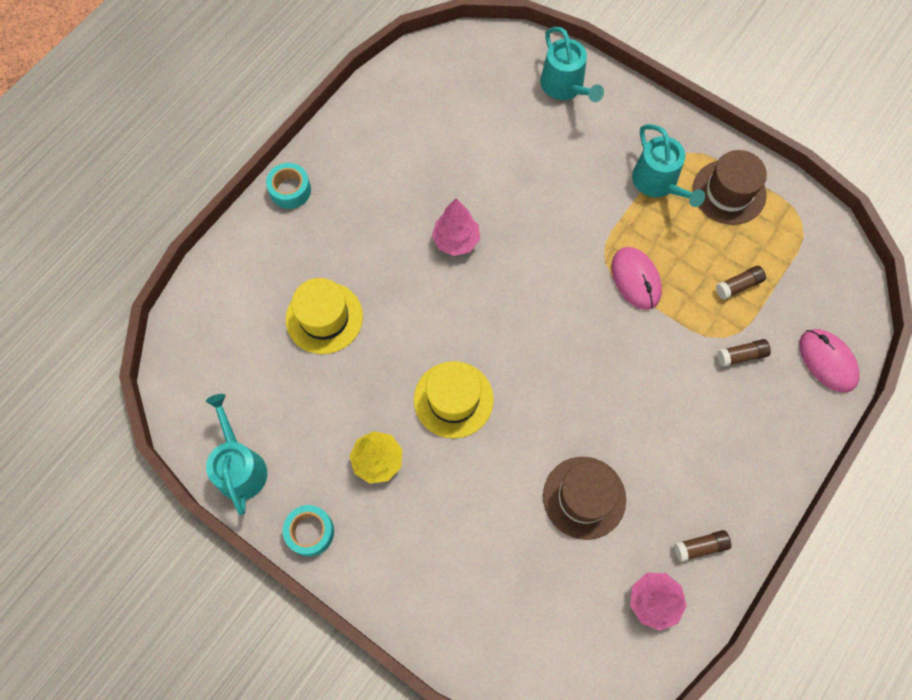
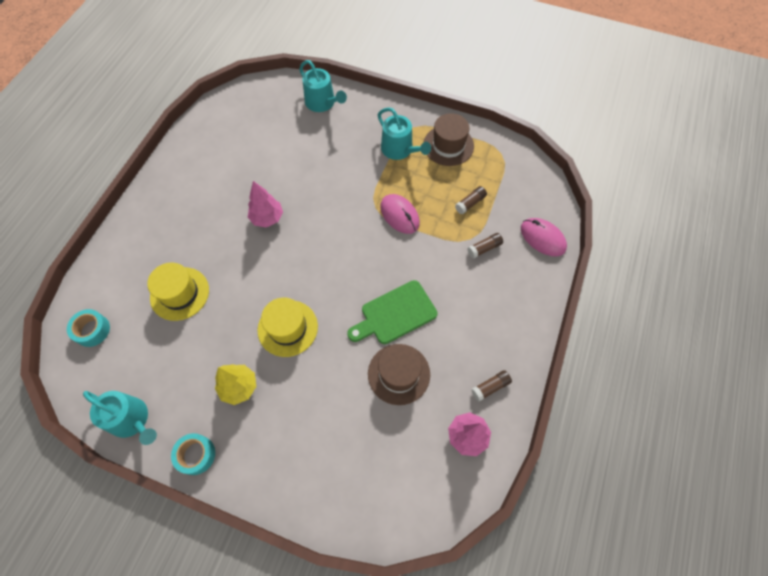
camera: 15 degrees left, 5 degrees down
turquoise watering can [206,394,267,515] -> turquoise watering can turned 150 degrees clockwise [83,391,157,445]
turquoise tape [266,163,311,209] -> turquoise tape moved to [67,309,110,347]
none -> green cutting board [347,280,438,344]

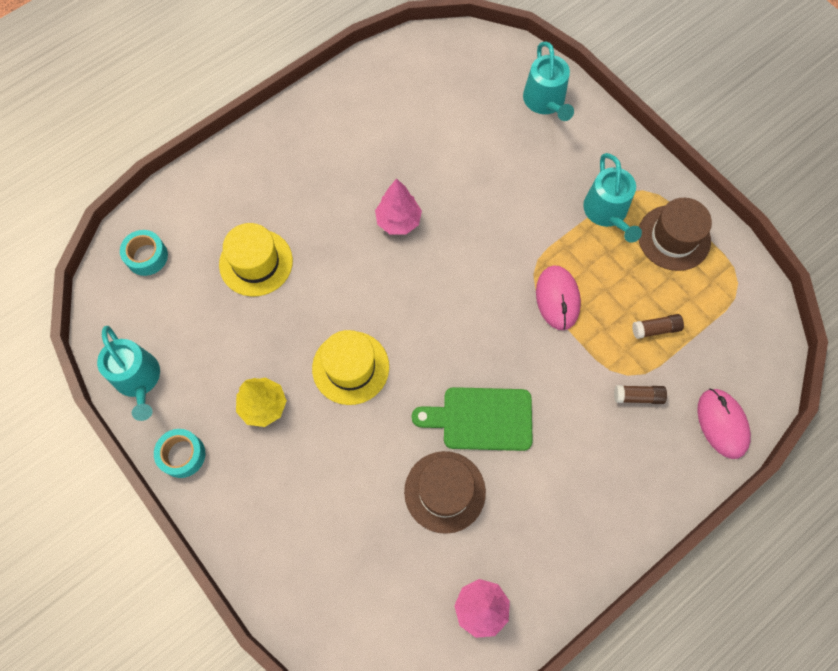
camera: 30 degrees right, 5 degrees up
brown glue stick [471,370,512,401] -> none

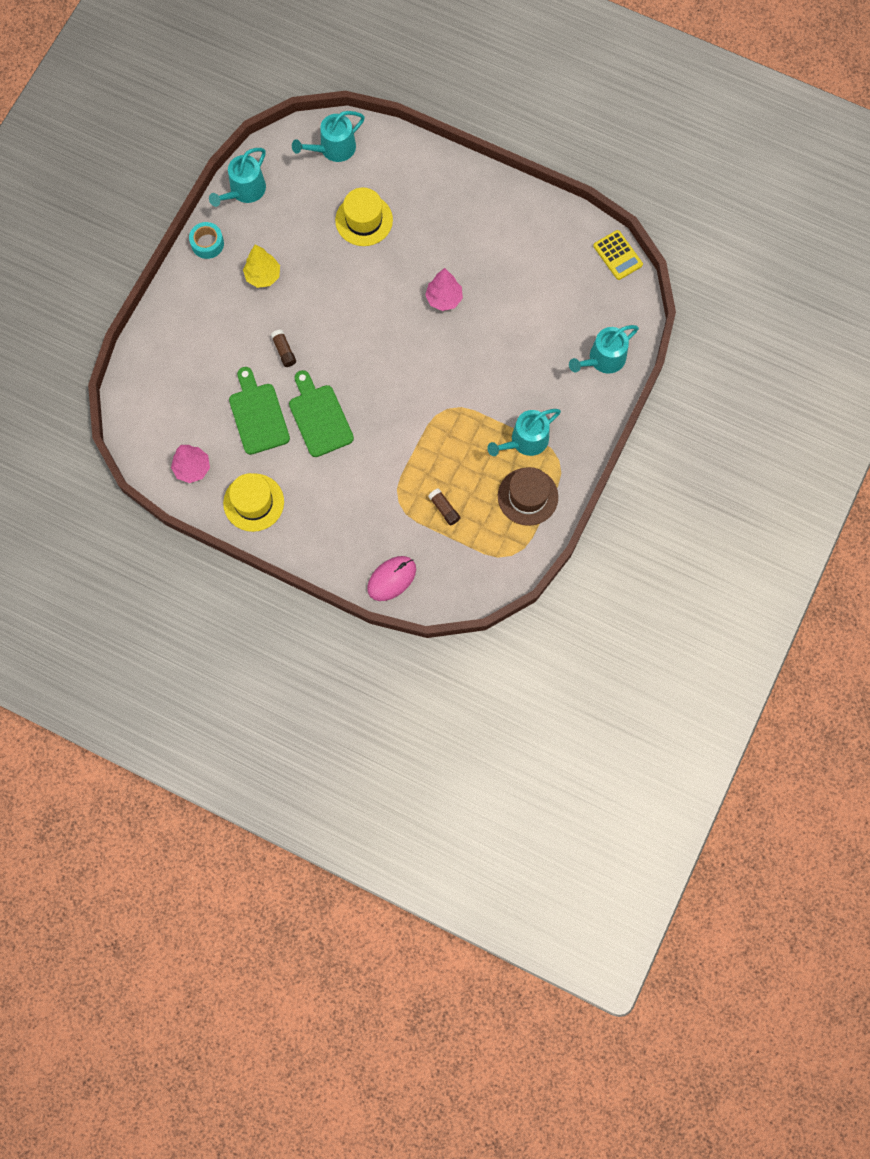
camera: 65 degrees right, 5 degrees up
turquoise tape [120,230,168,276] -> turquoise watering can [292,111,365,162]
yellow hat [312,330,389,405] -> yellow hat moved to [223,473,284,532]
brown hat [404,451,486,534] -> green cutting board [229,367,290,455]
pink mouse [536,265,581,330] -> none
brown glue stick [614,385,667,404] -> brown glue stick moved to [271,330,296,367]
none -> yellow calculator [593,230,643,280]

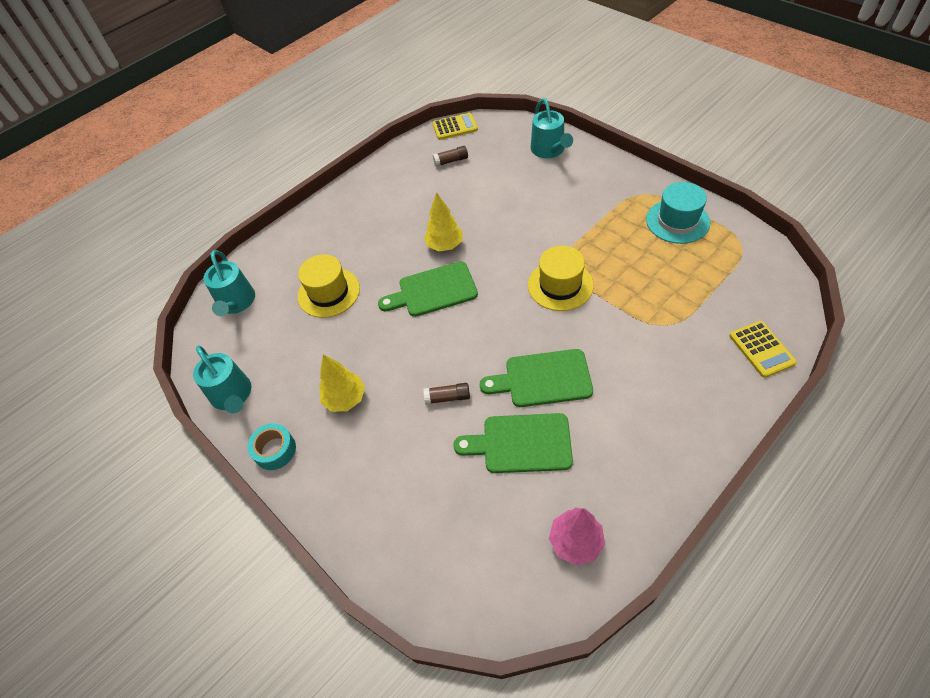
camera: 65 degrees left, 20 degrees down
yellow hat [223,473,284,532] -> yellow hat moved to [528,246,594,311]
pink mouse [367,556,416,601] -> yellow calculator [729,321,797,378]
pink tree [425,268,463,311] -> yellow tree [424,192,463,251]
brown glue stick [428,488,461,526] -> brown glue stick moved to [433,146,468,167]
turquoise watering can [487,409,561,456] -> none
brown hat [498,467,558,526] -> turquoise hat [646,182,710,244]
none -> green cutting board [378,261,478,317]

